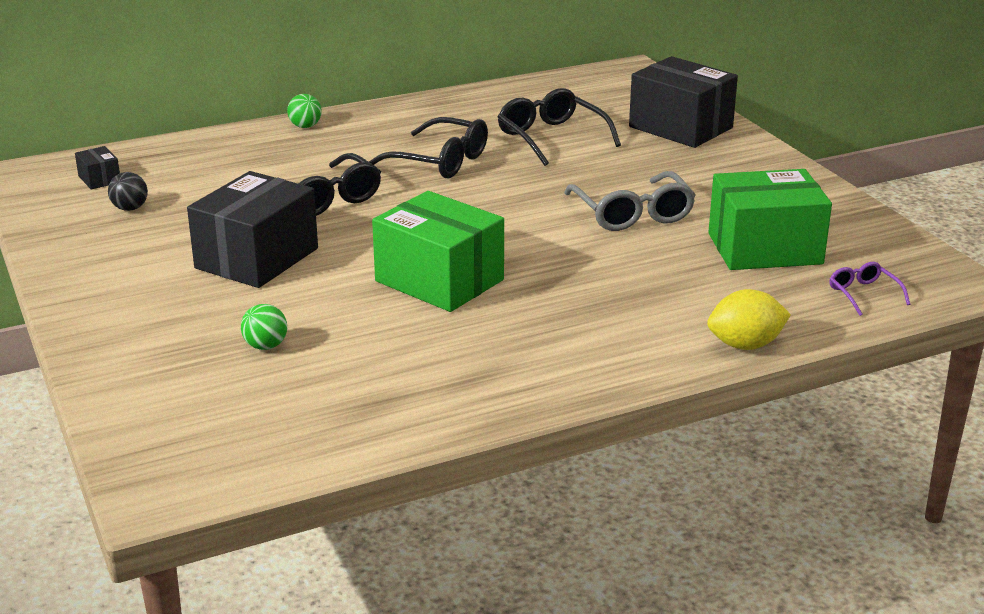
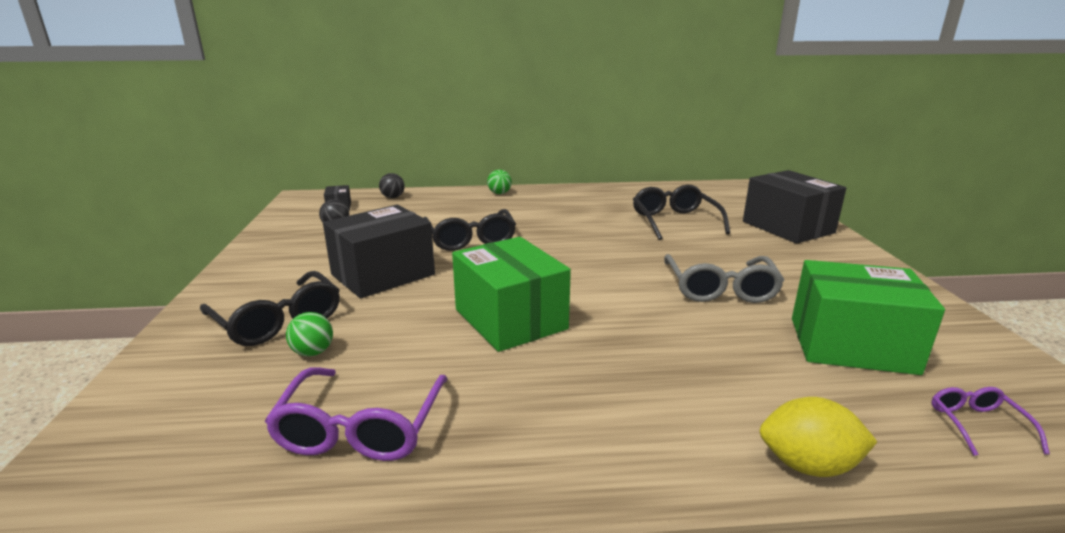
camera: 20 degrees right, 5 degrees down
black glasses [369,117,488,178] -> black glasses moved to [200,271,340,346]
none -> purple glasses [265,367,448,461]
none -> black ball [379,173,405,198]

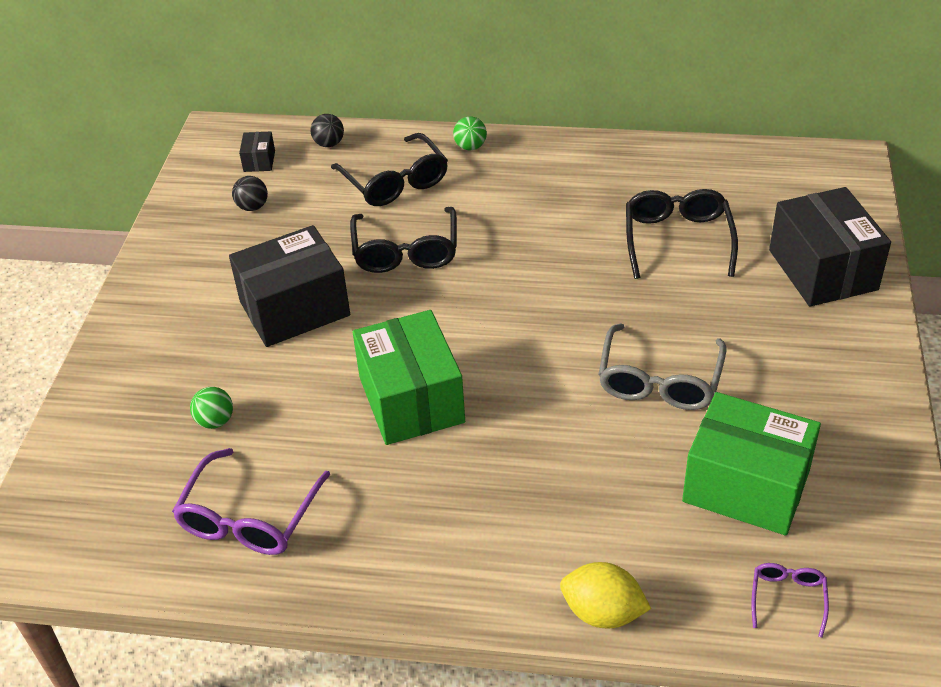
camera: 15 degrees right, 20 degrees up
black glasses [200,271,340,346] -> black glasses moved to [331,133,448,206]

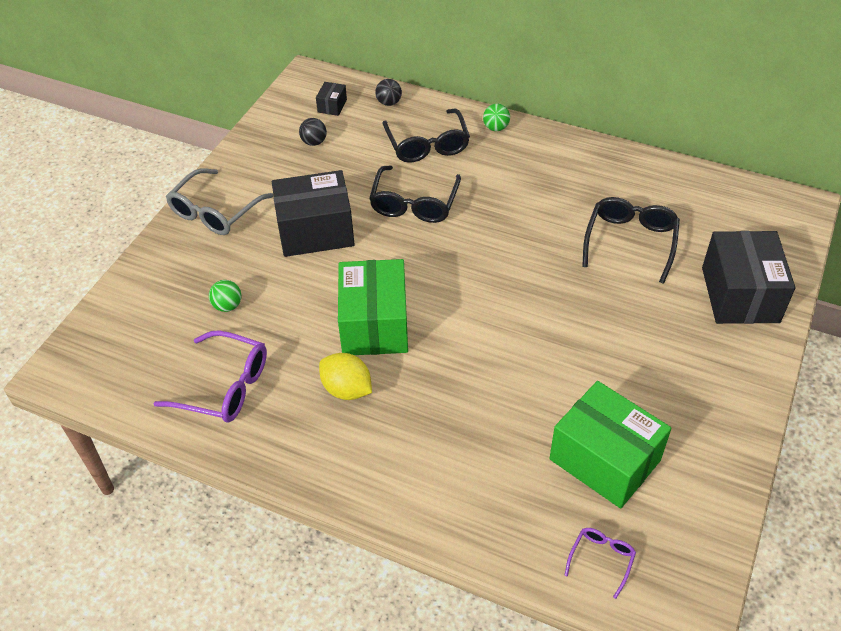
camera: 15 degrees right, 5 degrees up
purple glasses [172,448,330,555] -> purple glasses turned 105 degrees counterclockwise [153,330,267,423]
yellow lemon [560,562,651,628] -> yellow lemon moved to [319,353,372,400]
grey glasses [598,323,726,410] -> grey glasses moved to [166,168,273,235]

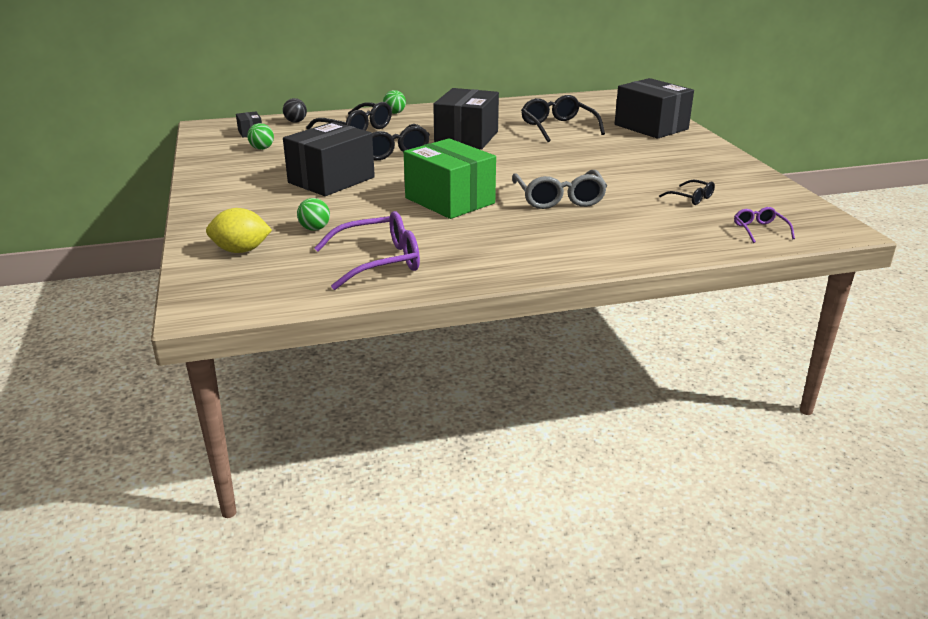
camera: 40 degrees left, 20 degrees down
grey glasses [166,168,273,235] -> grey glasses moved to [512,170,607,209]
black ball [299,118,327,146] -> green ball [247,123,274,150]
yellow lemon [319,353,372,400] -> yellow lemon moved to [206,208,272,253]
green box [549,381,672,509] -> black glasses [659,180,715,205]
none -> black box [433,88,499,150]

